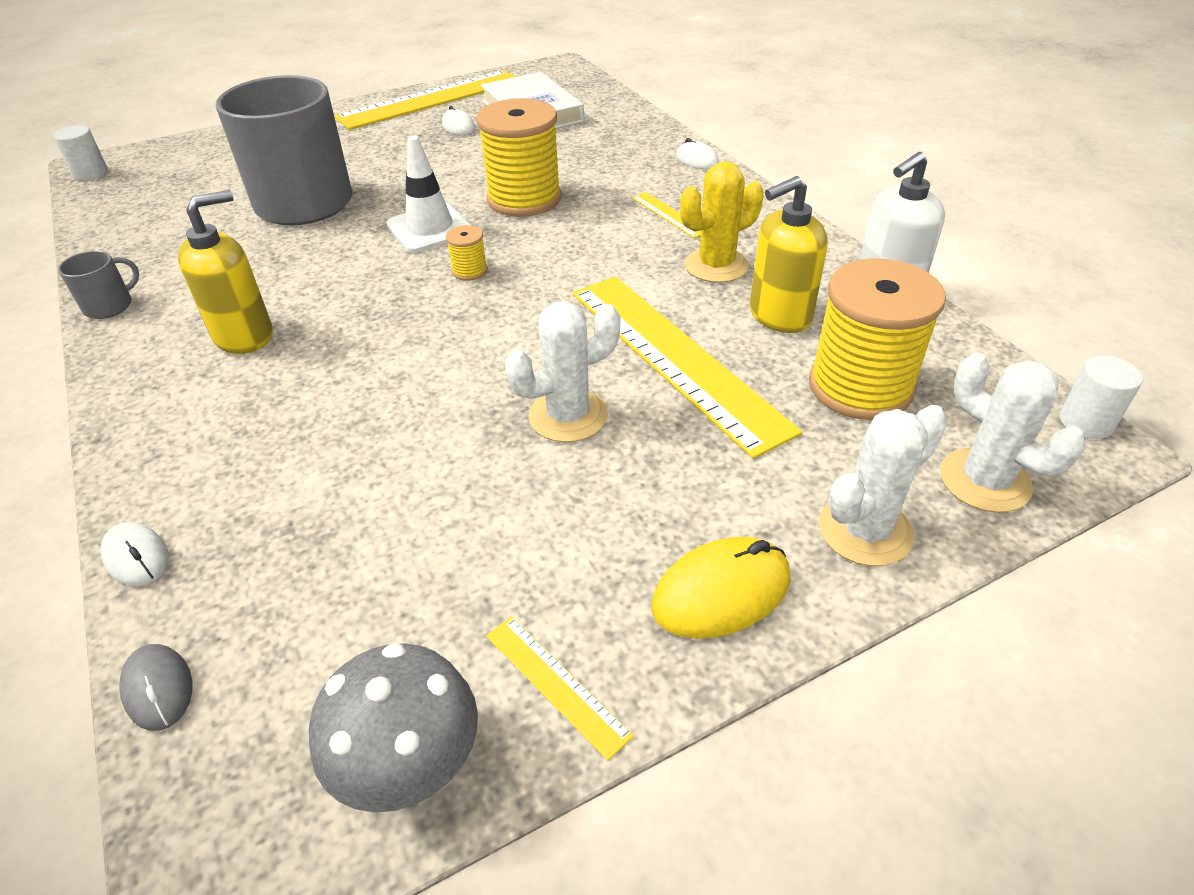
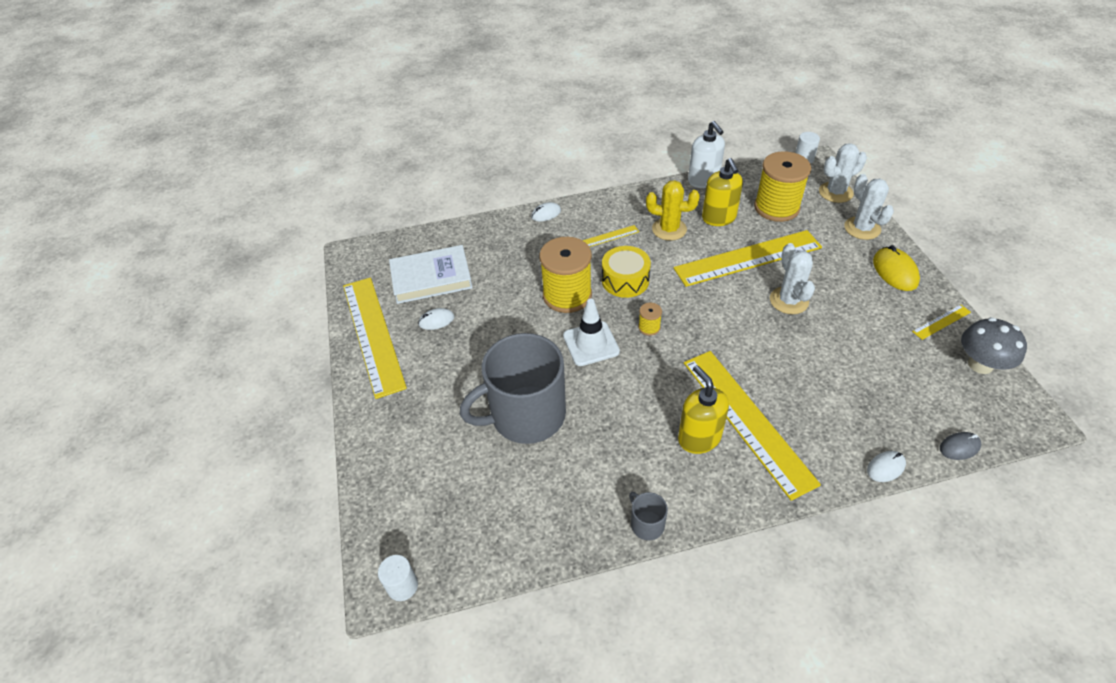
camera: 75 degrees left, 5 degrees up
yellow cactus [680,161,764,283] -> yellow cactus turned 60 degrees counterclockwise [646,180,700,241]
none -> yellow drum [602,246,651,298]
none -> yellow ruler [684,351,821,501]

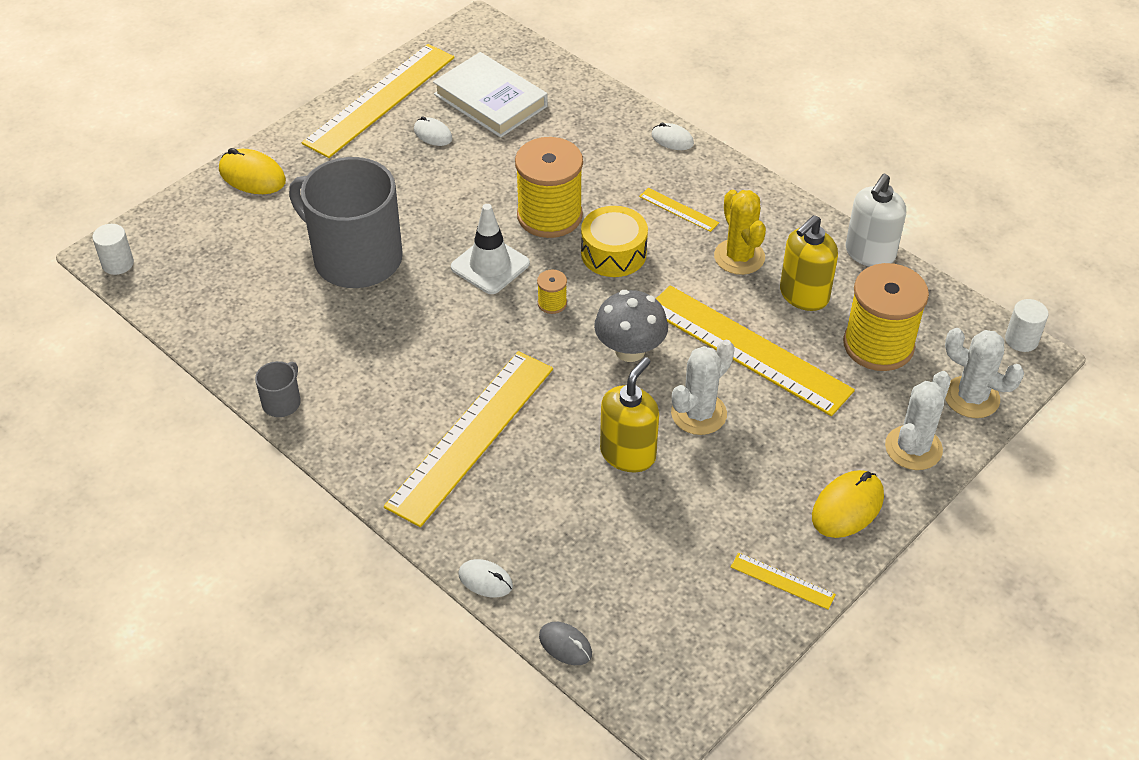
camera: 55 degrees right, 0 degrees up
yellow soap dispenser [678,365,729,454] -> yellow soap dispenser moved to [600,357,659,473]
grey mushroom [961,317,1027,374] -> grey mushroom moved to [594,290,668,362]
none -> yellow mouse [219,148,286,194]

